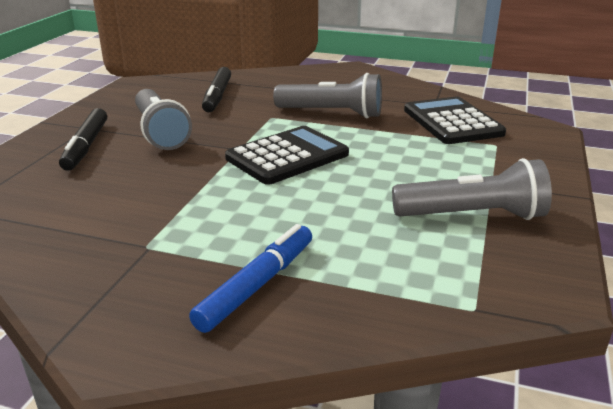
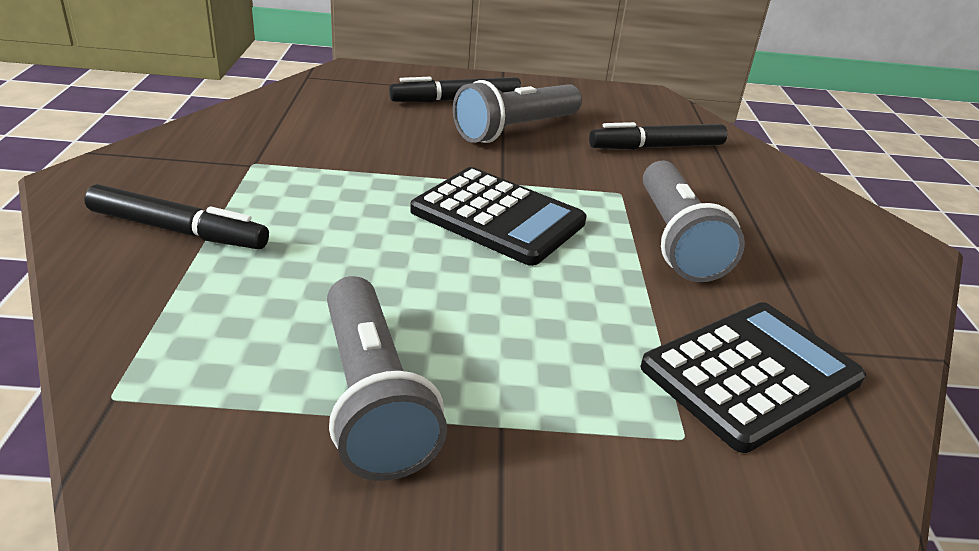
camera: 70 degrees right, 5 degrees up
blue marker [189,224,312,333] -> black marker [84,184,269,249]

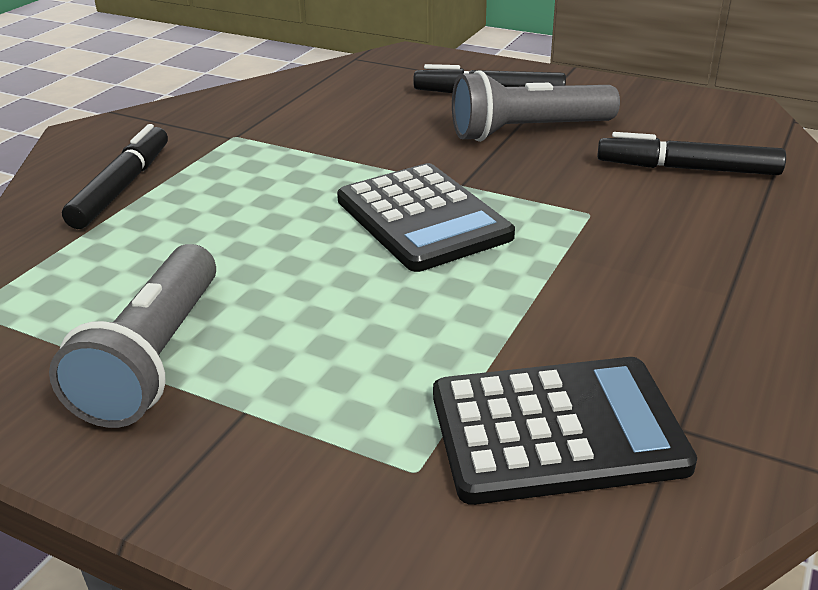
camera: 30 degrees right, 0 degrees up
black marker [84,184,269,249] -> black marker turned 120 degrees counterclockwise [62,124,168,229]
grey flashlight [643,161,745,282] -> none

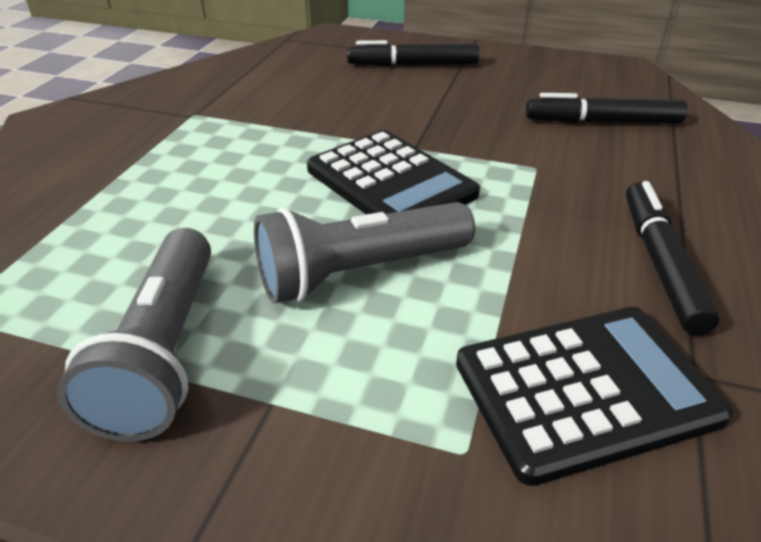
camera: 10 degrees left, 5 degrees up
black marker [62,124,168,229] -> black marker moved to [626,181,720,335]
grey flashlight [452,70,620,142] -> grey flashlight moved to [254,202,475,303]

